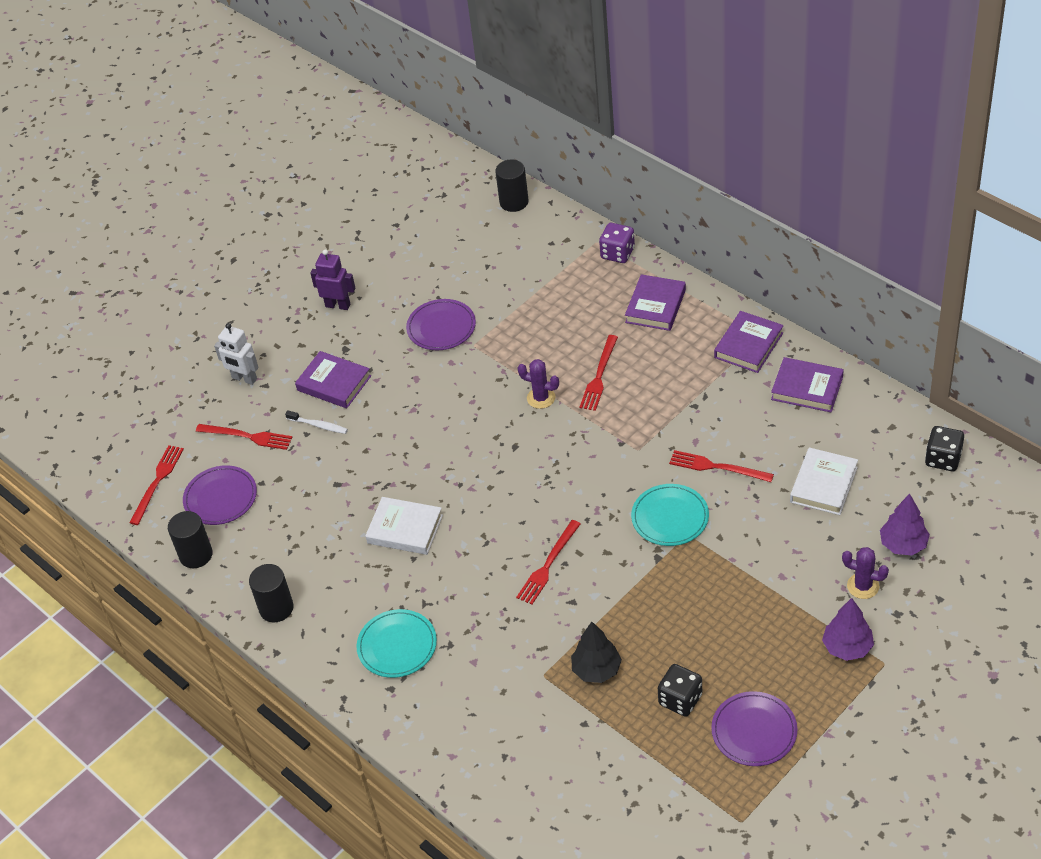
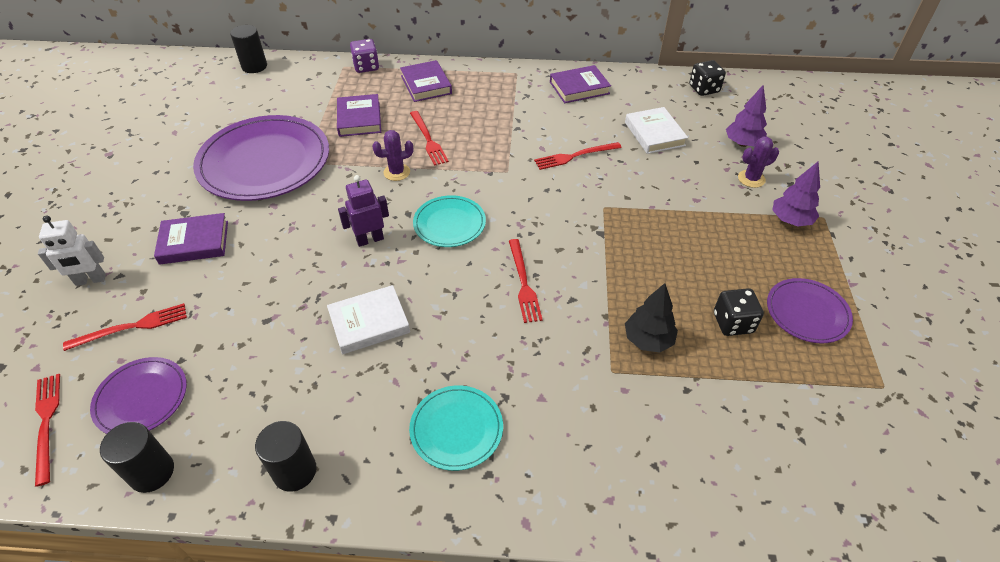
camera: 45 degrees left, 0 degrees up
white toothbrush [285,410,348,434] -> none
purple robot [310,249,356,310] -> purple robot moved to [338,175,389,247]
purple plate [406,299,476,350] -> purple plate [193,115,329,201], size x1.97
turquoise plate [631,484,709,546] -> turquoise plate moved to [413,195,486,247]
purple book [714,311,784,373] -> purple book moved to [337,94,381,137]

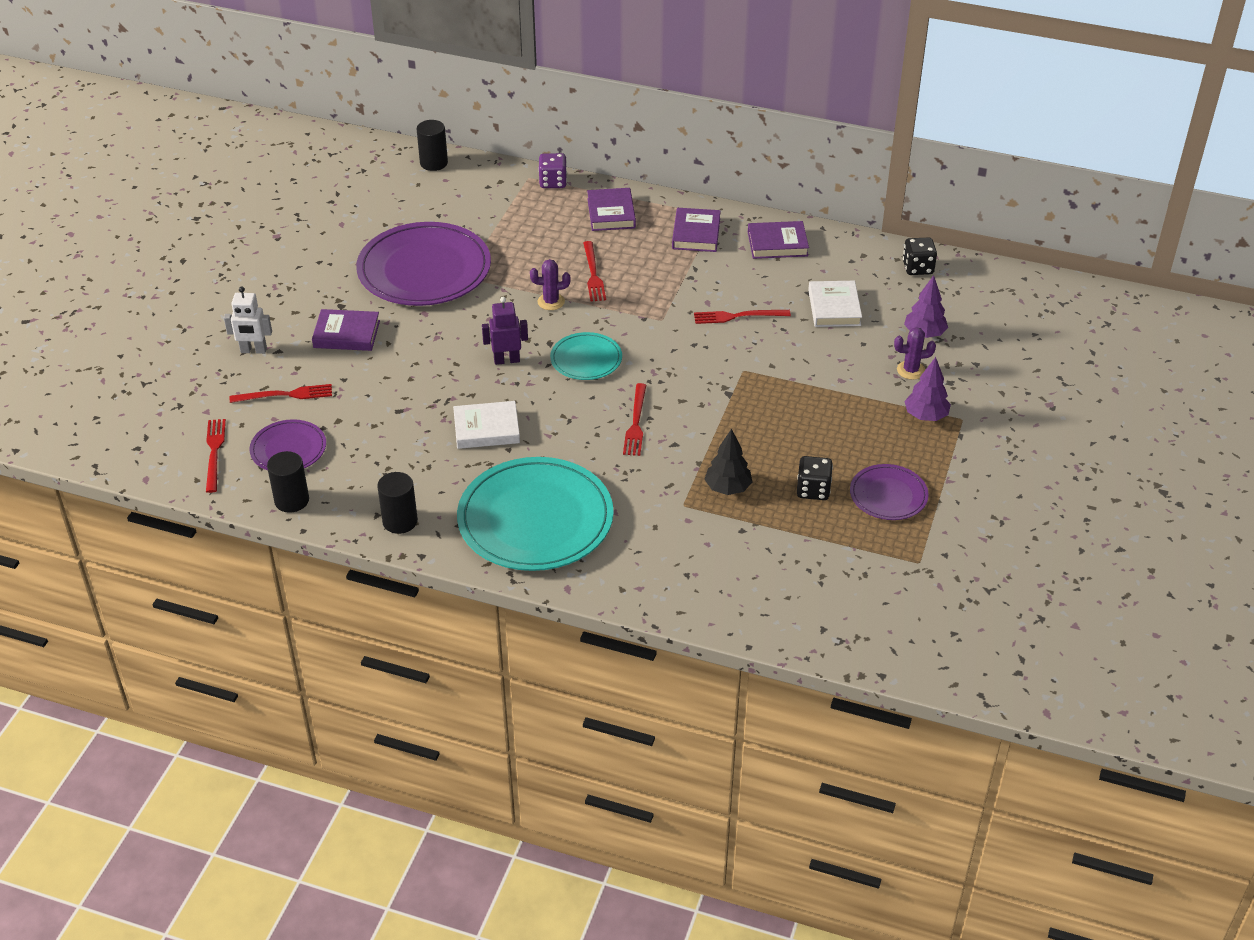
camera: 15 degrees right, 5 degrees down
purple book [337,94,381,137] -> purple book moved to [672,208,721,252]
turquoise plate [409,385,503,471] -> turquoise plate [457,457,614,571], size x1.97

